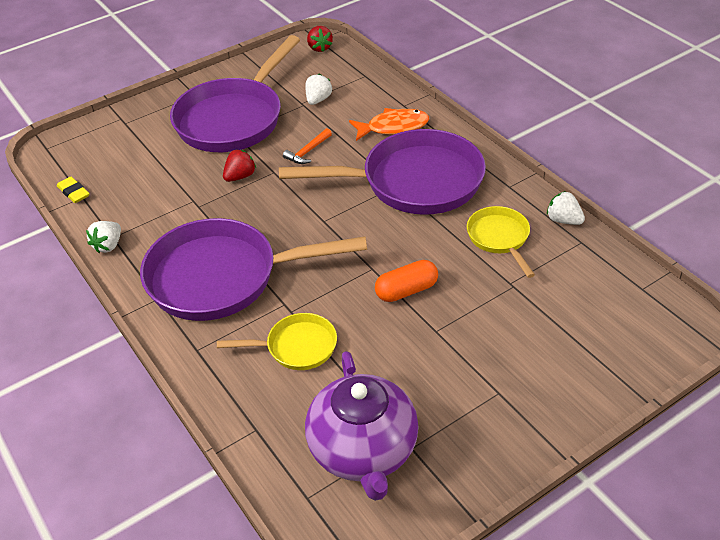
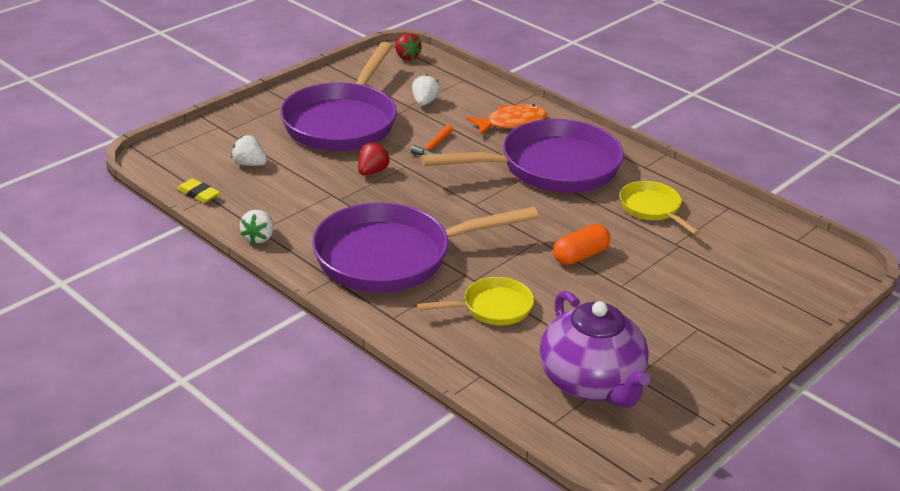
camera: 15 degrees left, 10 degrees down
white strawberry [547,191,585,225] -> white strawberry moved to [231,135,267,166]

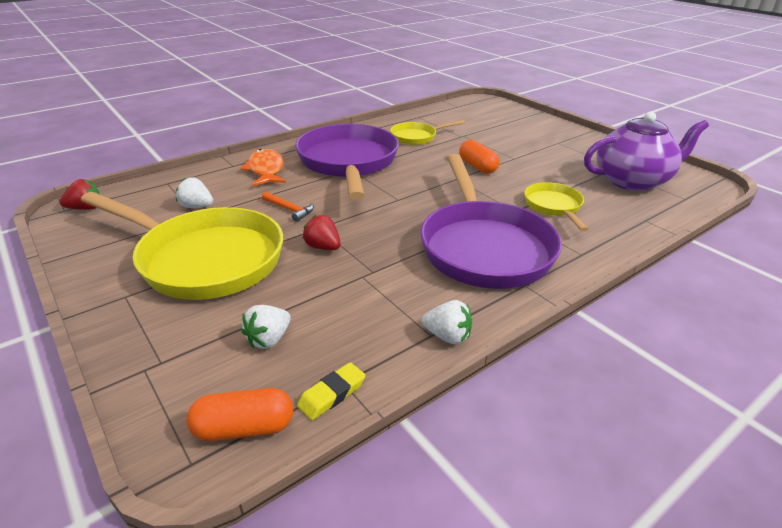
camera: 80 degrees left, 0 degrees up
purple pan [280,42,397,151] -> yellow pan [81,192,283,300]
none -> orange capsule [186,388,293,441]

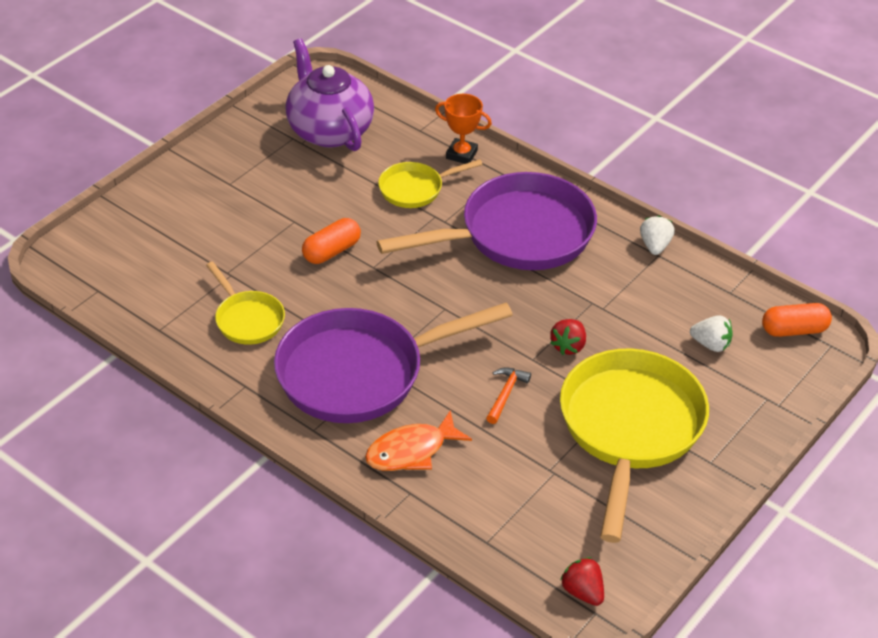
camera: 105 degrees left, 10 degrees up
white strawberry [176,177,213,208] -> none
orange capsule [186,388,293,441] -> orange capsule turned 75 degrees counterclockwise [762,303,832,337]
yellow eraser [297,362,366,420] -> none
none -> orange trophy [435,94,492,164]

